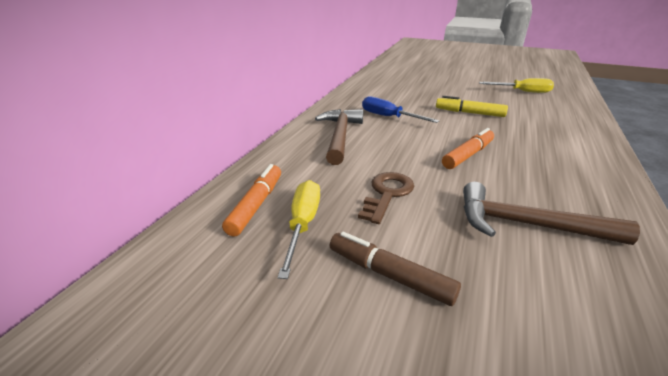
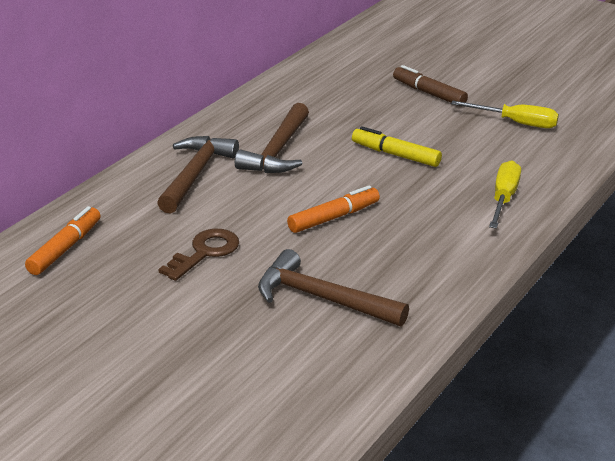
camera: 10 degrees right, 0 degrees up
yellow screwdriver [278,180,320,279] -> yellow screwdriver moved to [489,160,521,229]
brown marker [330,232,461,306] -> brown marker moved to [393,65,468,106]
blue screwdriver [362,96,439,123] -> brown hammer [235,103,309,173]

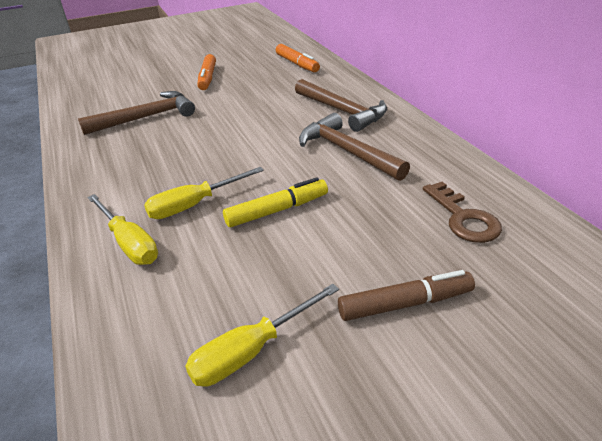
camera: 125 degrees right, 5 degrees up
brown key [158,229,239,281] -> brown key moved to [423,182,502,243]
orange marker [287,185,380,233] -> orange marker moved to [197,54,216,90]
none -> yellow screwdriver [144,167,264,219]

